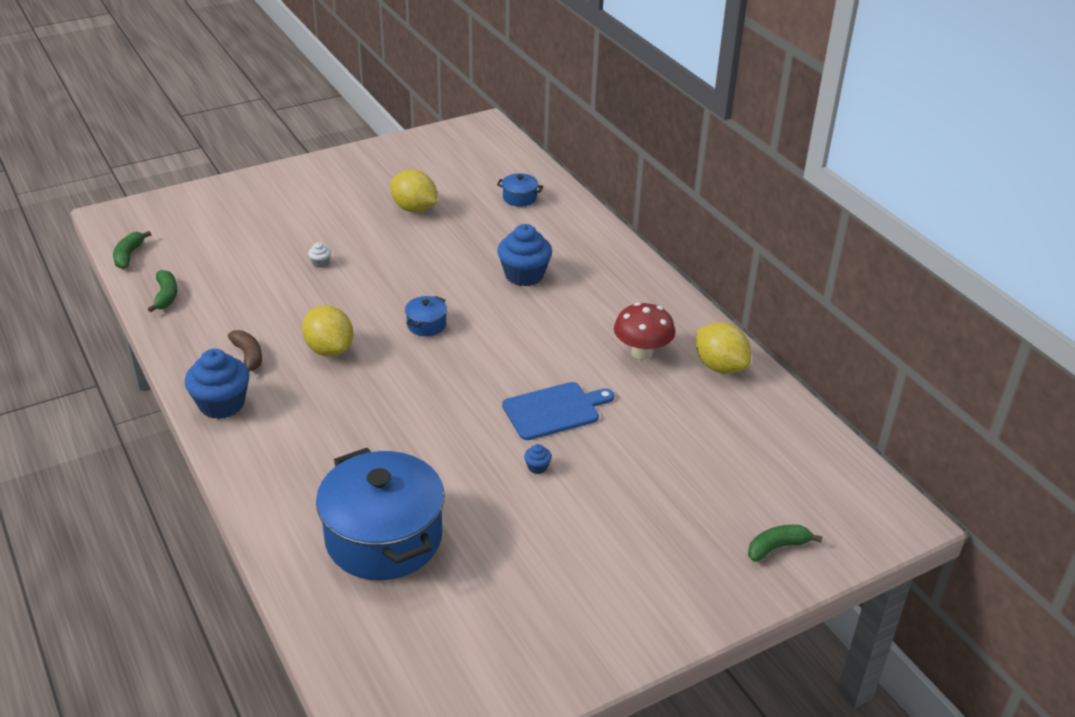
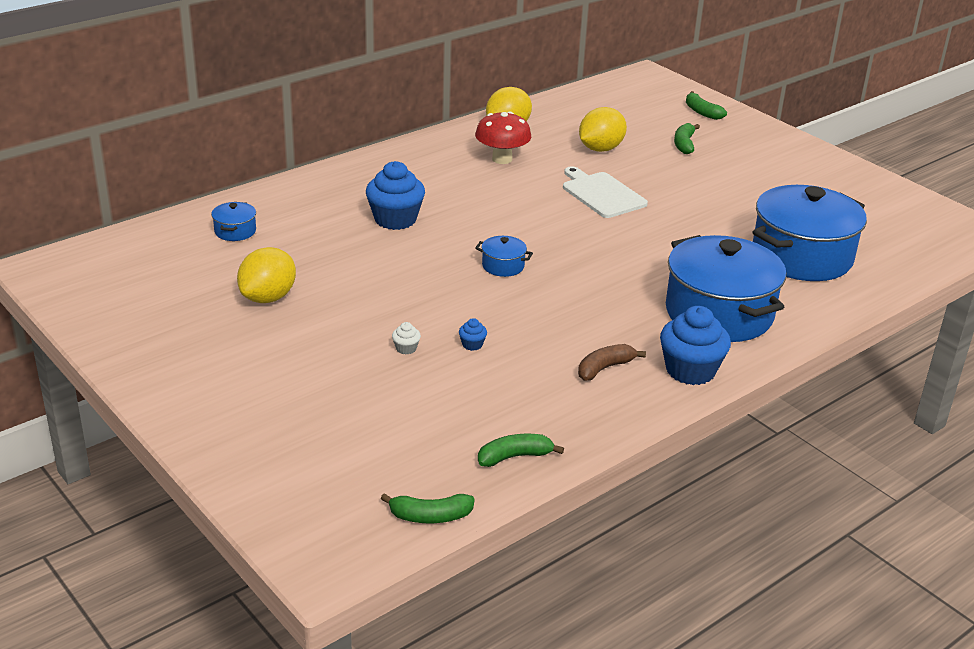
camera: 100 degrees left, 5 degrees down
yellow lemon [302,305,353,357] -> yellow lemon moved to [579,107,627,152]
blue cutting board [502,382,614,440] -> white cutting board [563,166,648,218]
blue cupcake [524,444,552,474] -> blue cupcake moved to [459,318,487,351]
none -> blue pot [666,235,786,342]
none -> green banana [674,123,700,154]

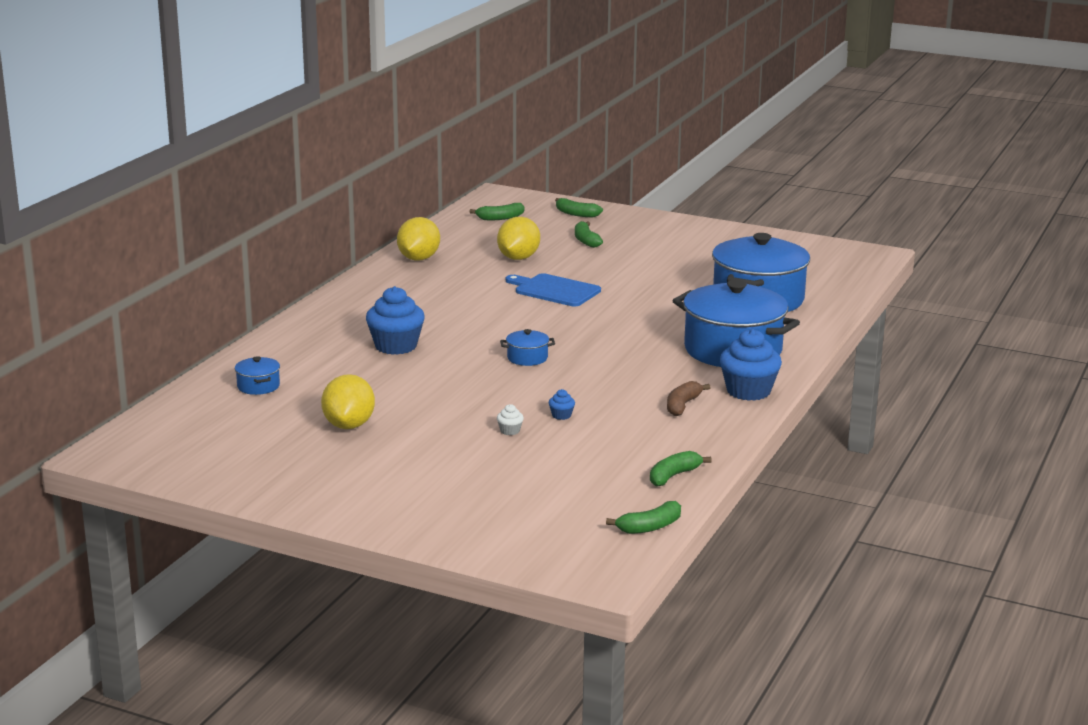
camera: 25 degrees left, 10 degrees down
red mushroom [475,112,531,164] -> none
white cutting board [563,166,648,218] -> blue cutting board [506,273,601,307]
none -> green banana [469,203,524,220]

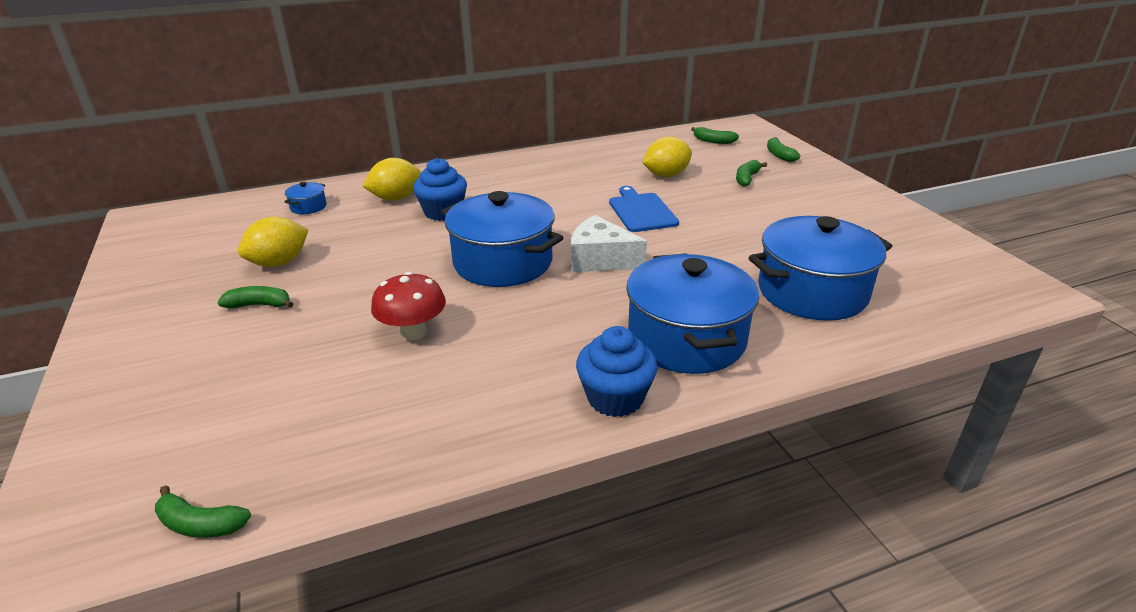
camera: 45 degrees right, 10 degrees up
yellow lemon [397,217,440,261] -> yellow lemon moved to [362,158,421,201]
white cupcake [497,404,524,435] -> none
blue pot [500,329,555,366] -> blue pot [442,191,563,287], size x2.43
blue cupcake [549,389,575,420] -> red mushroom [371,272,446,341]
green banana [650,451,712,487] -> green banana moved to [217,286,293,309]
brown banana [667,381,711,416] -> none
none -> white cheese [571,215,647,272]

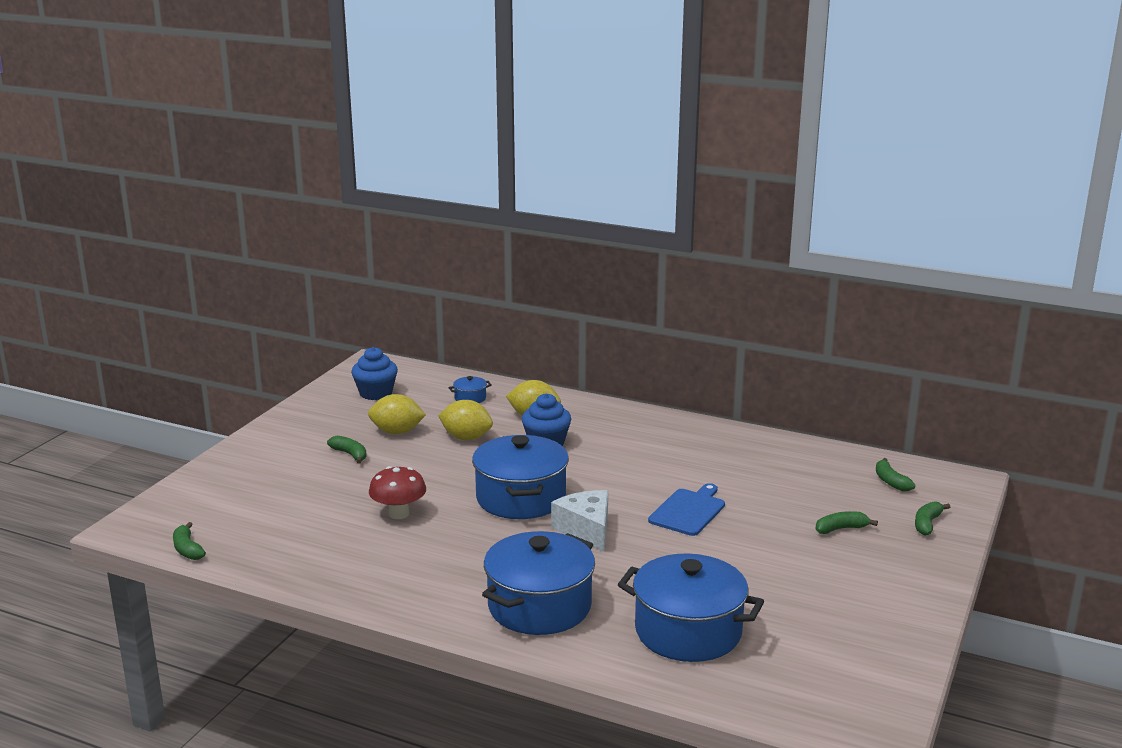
camera: 45 degrees right, 10 degrees down
blue cupcake [576,326,657,417] -> blue cupcake moved to [351,347,398,400]
yellow lemon [642,136,692,177] -> yellow lemon moved to [438,400,493,440]

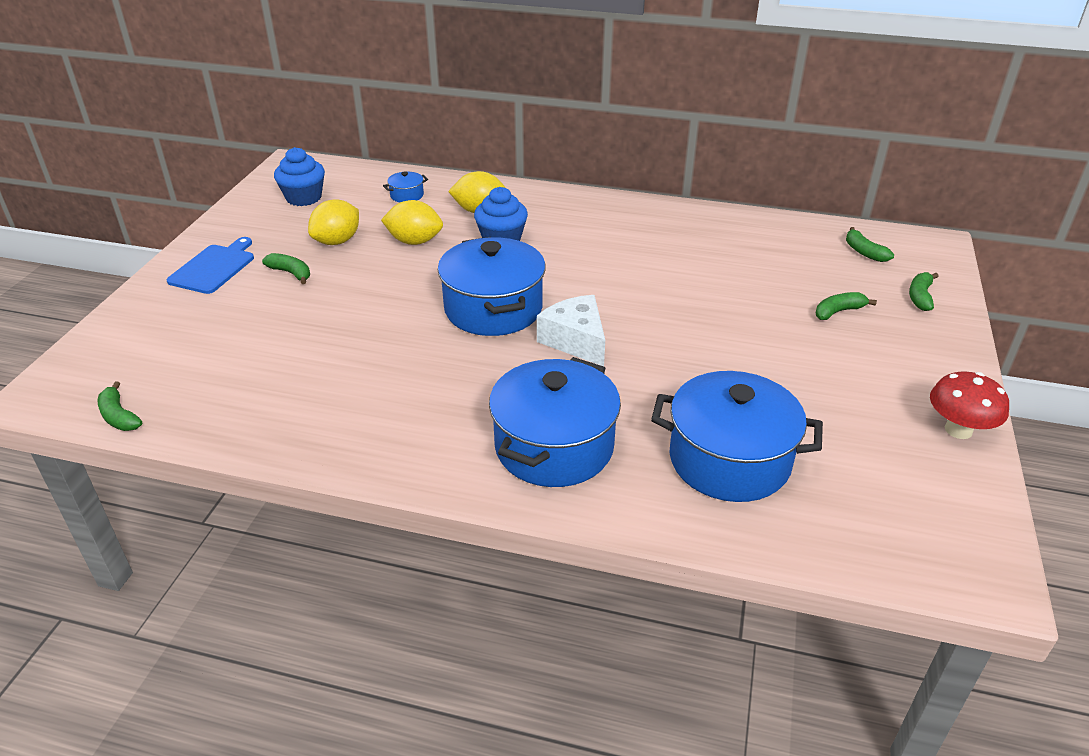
camera: 10 degrees left, 15 degrees up
yellow lemon [368,394,426,434] -> yellow lemon turned 45 degrees counterclockwise [308,199,359,245]
red mushroom [369,466,426,519] -> red mushroom moved to [930,371,1009,439]
blue cutting board [648,483,725,536] -> blue cutting board moved to [167,237,254,294]

